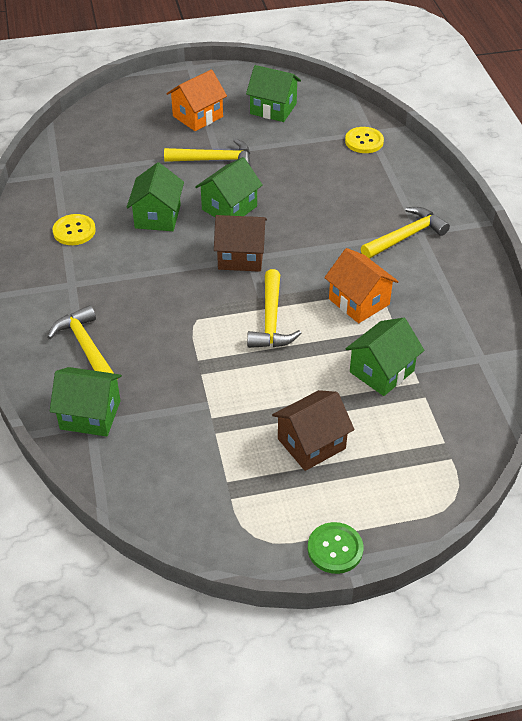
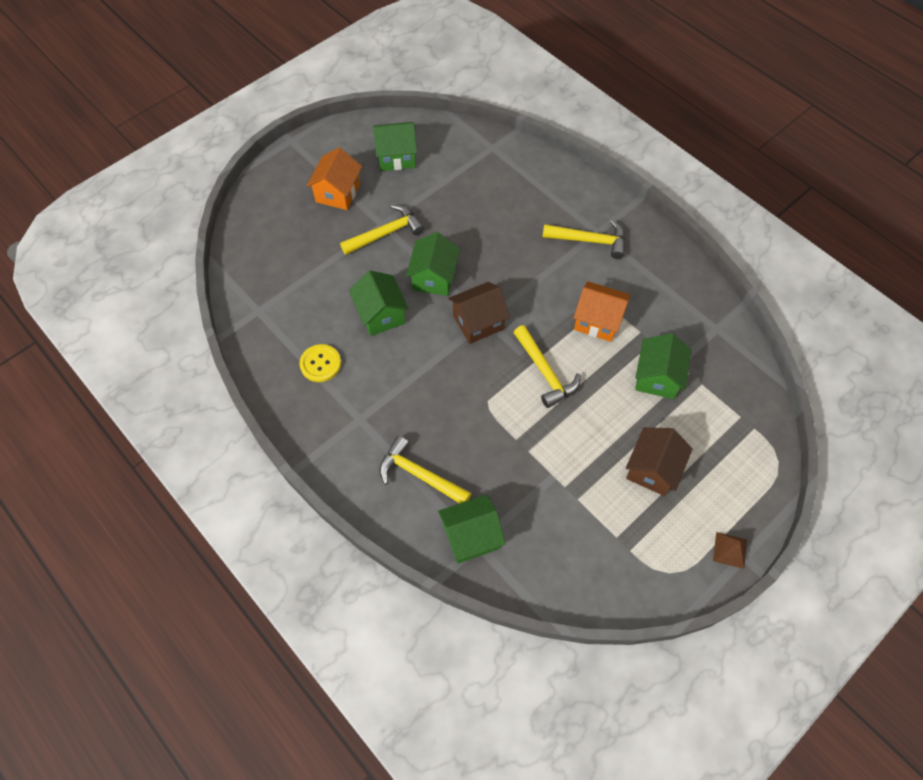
camera: 30 degrees left, 15 degrees up
green button [308,522,363,574] -> brown pyramid [713,532,747,569]
yellow button [345,127,384,153] -> none
yellow hammer [361,207,450,259] -> yellow hammer turned 75 degrees clockwise [542,220,625,259]

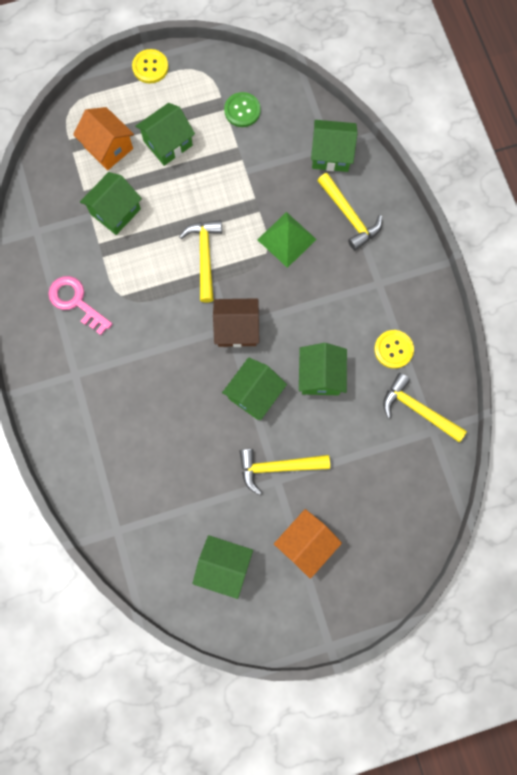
camera: 155 degrees left, 15 degrees up
yellow hammer [542,220,625,259] -> yellow hammer moved to [383,373,467,442]
orange house [574,281,630,342] -> orange house moved to [73,107,134,170]
brown house [626,427,693,496] -> green house [135,103,195,166]
brown pyramid [713,532,747,569] -> yellow button [132,49,168,83]
none -> pink key [48,276,113,335]
none -> green button [224,92,261,127]
none -> green pyramid [257,212,317,268]

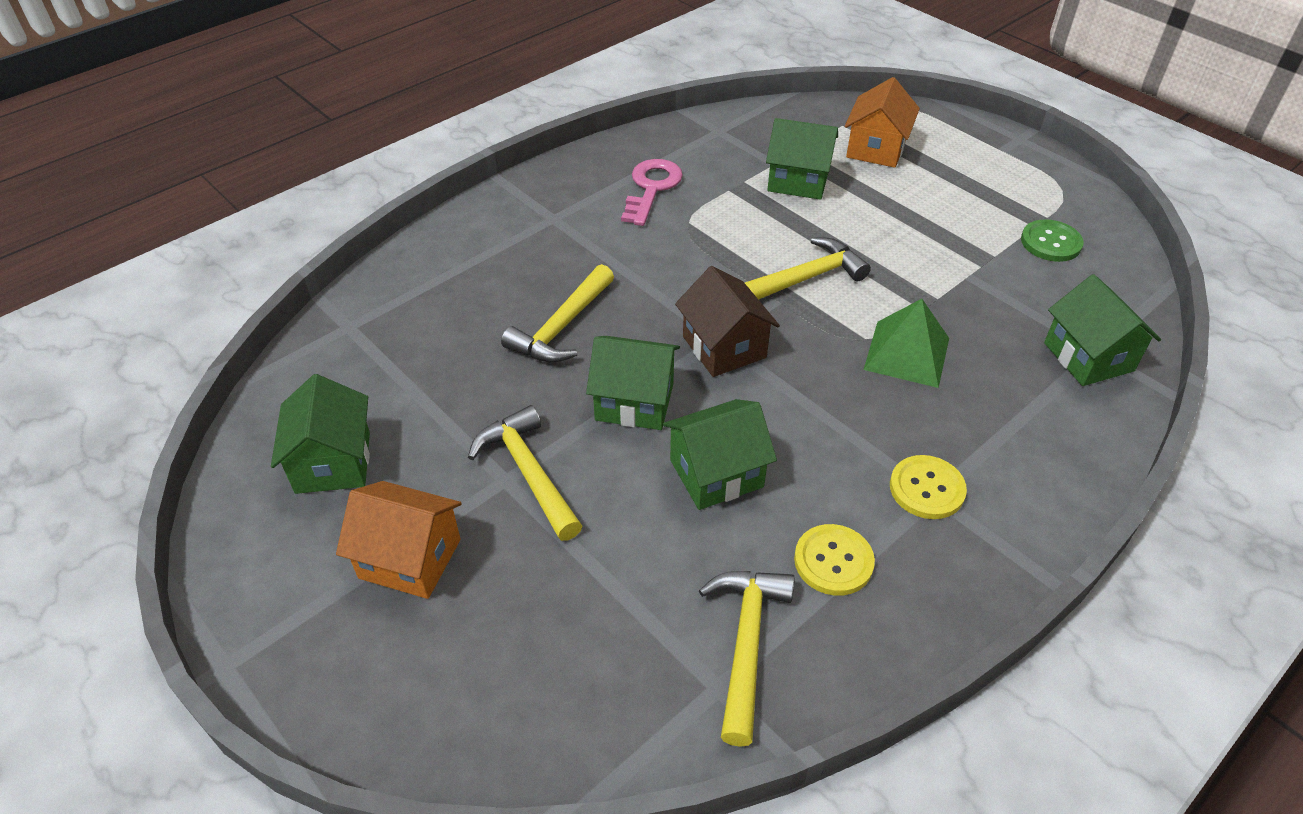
camera: 65 degrees right, 30 degrees down
yellow button [132,49,168,83] -> yellow button moved to [890,455,967,519]
green house [135,103,195,166] -> none
yellow hammer [317,173,382,250] -> yellow hammer moved to [501,264,614,363]

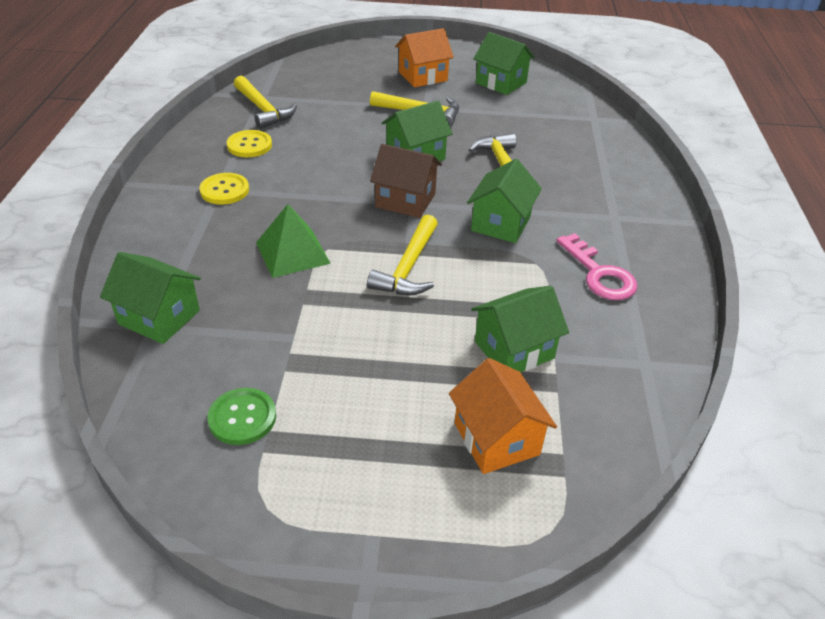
camera: 135 degrees right, 5 degrees down
green house [663,399,777,510] -> green house moved to [467,159,542,243]

